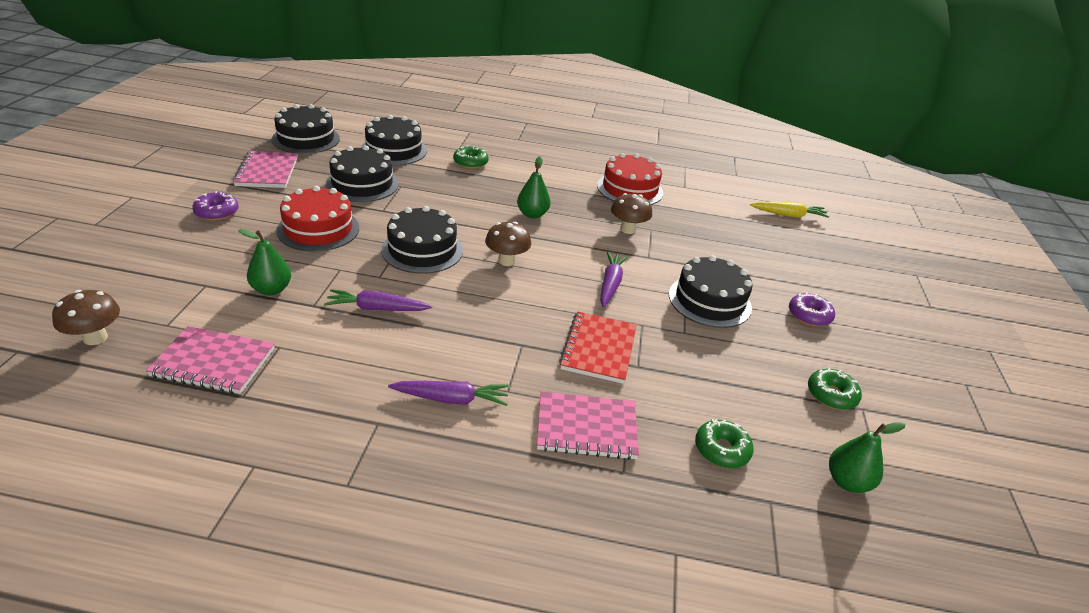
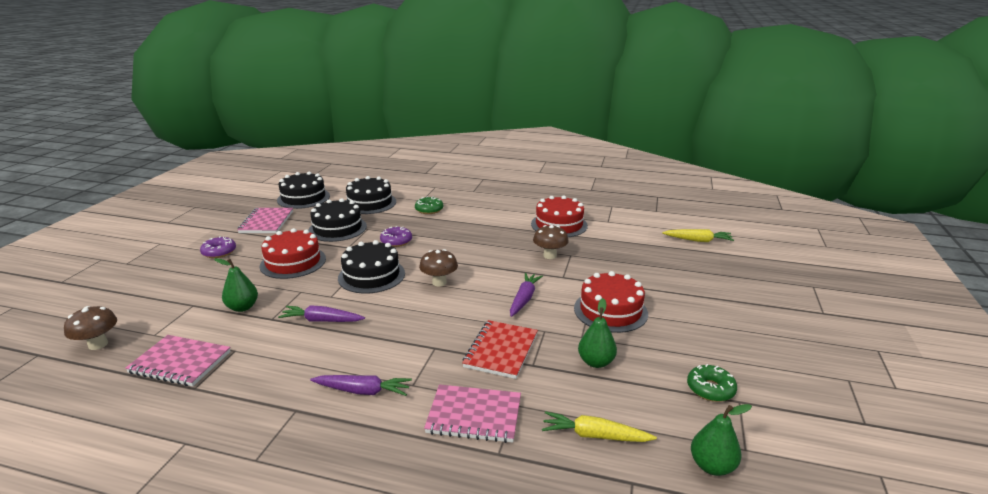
camera: 10 degrees right, 10 degrees down
green pear [517,156,550,218] -> green pear moved to [578,298,617,368]
black cake [669,255,753,328] -> red cake [574,271,648,333]
green donut [695,419,754,468] -> yellow carrot [542,411,657,442]
purple donut [789,292,835,327] -> purple donut moved to [380,226,412,247]

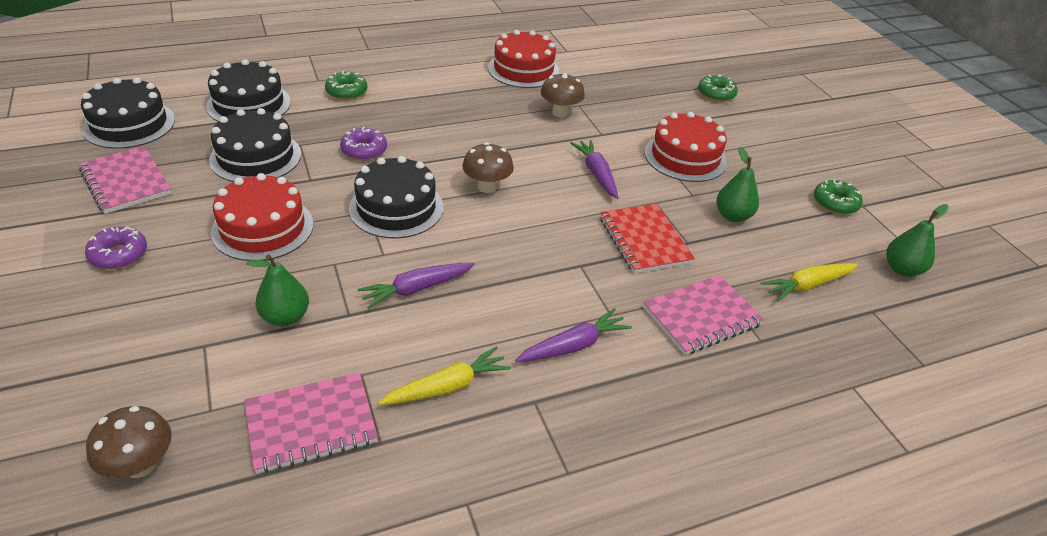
camera: 40 degrees left, 15 degrees up
yellow carrot [662,229,734,242] -> yellow carrot moved to [378,346,511,405]
none -> green donut [698,74,738,102]

